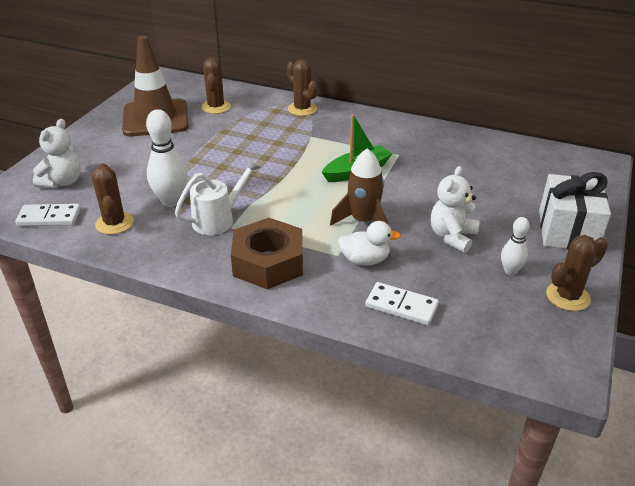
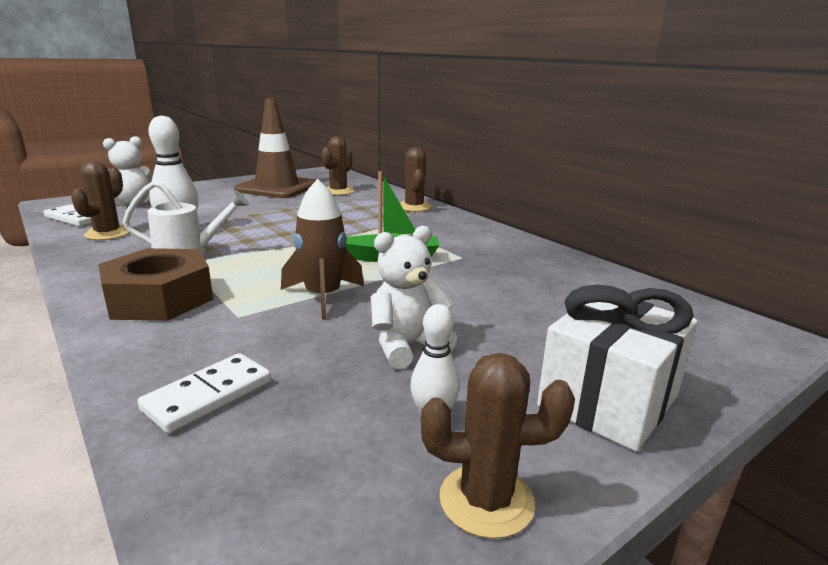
camera: 30 degrees right, 15 degrees down
white duck [338,221,401,266] -> none
white domino [366,282,439,325] -> white domino turned 75 degrees clockwise [137,353,271,434]

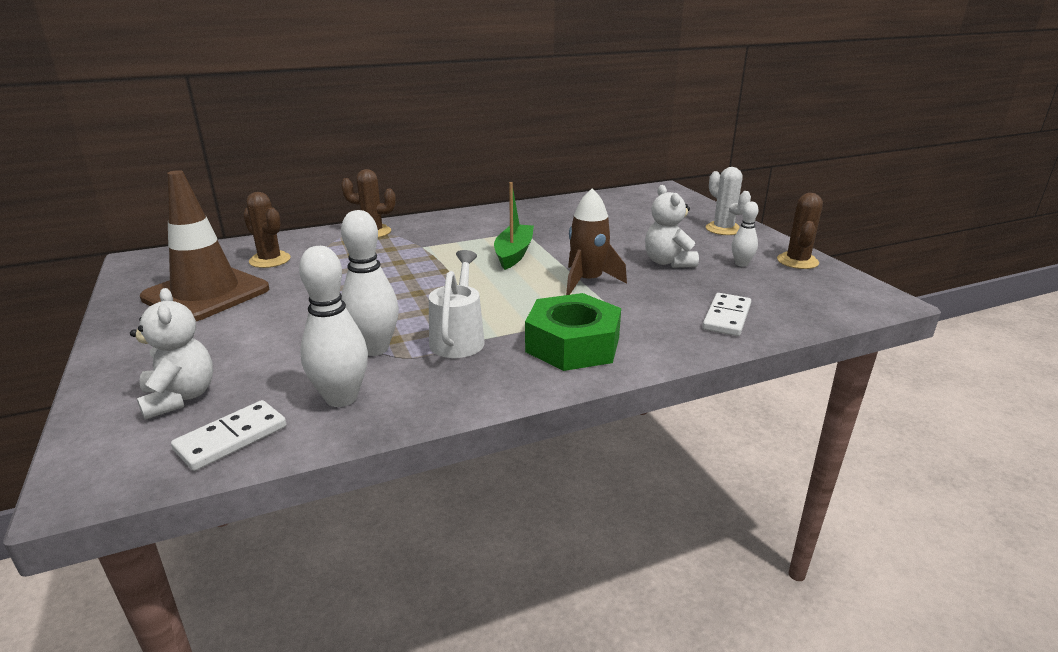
camera: 75 degrees left, 5 degrees up
brown cactus [71,161,130,240] -> white bowling pin [299,246,368,407]
brown nut [99,248,213,321] -> green nut [525,293,621,371]
white domino [137,353,271,434] -> white domino turned 60 degrees clockwise [702,293,751,336]
white gift [537,285,698,452] -> white cactus [705,167,751,235]

